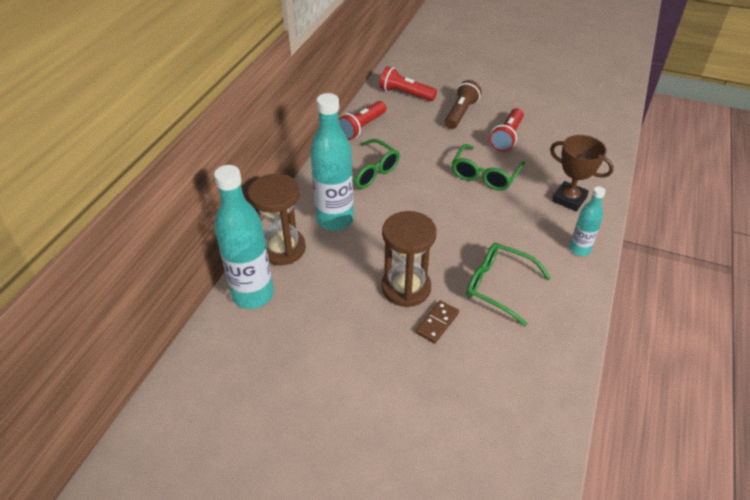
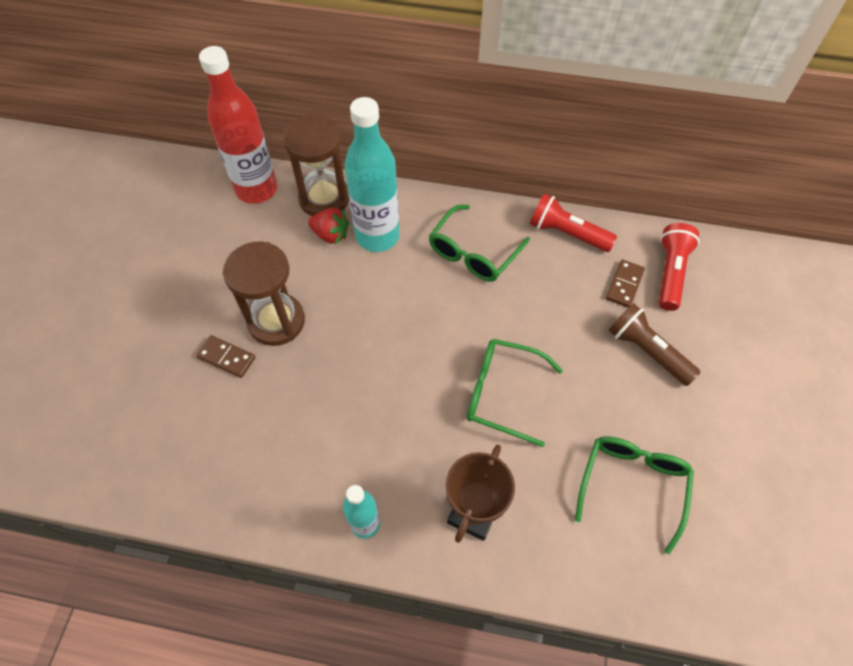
camera: 80 degrees right, 15 degrees up
turquoise bottle [214,165,274,309] -> red bottle [199,46,277,204]
brown flashlight [445,80,482,129] -> brown flashlight turned 150 degrees counterclockwise [608,303,701,386]
green glasses [467,243,551,327] -> green glasses moved to [575,436,694,554]
red flashlight [489,108,524,152] -> none
none -> red strawberry [308,208,349,244]
none -> brown domino [606,260,645,308]

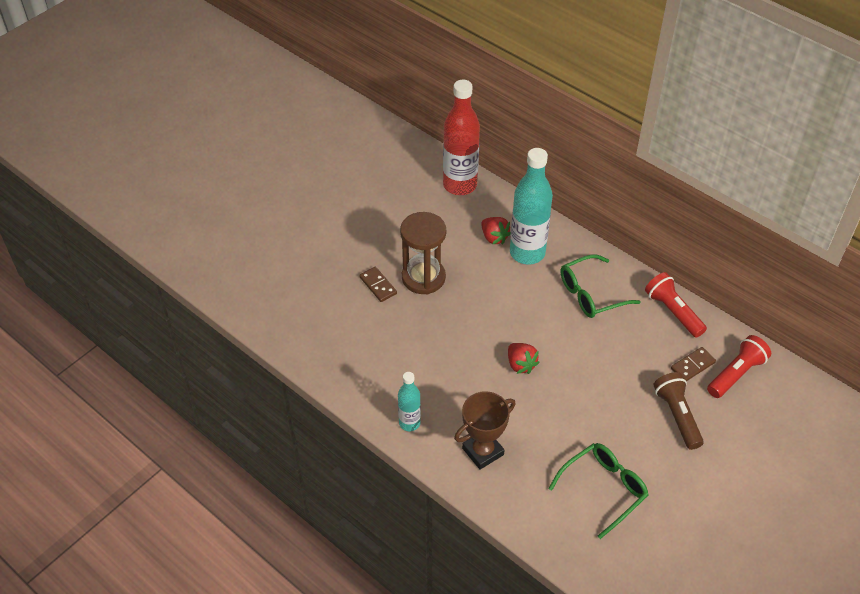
camera: 30 degrees right, 10 degrees down
brown hourglass [283,115,349,216] -> none
green glasses [467,339,563,447] -> none
none -> red strawberry [508,343,540,374]

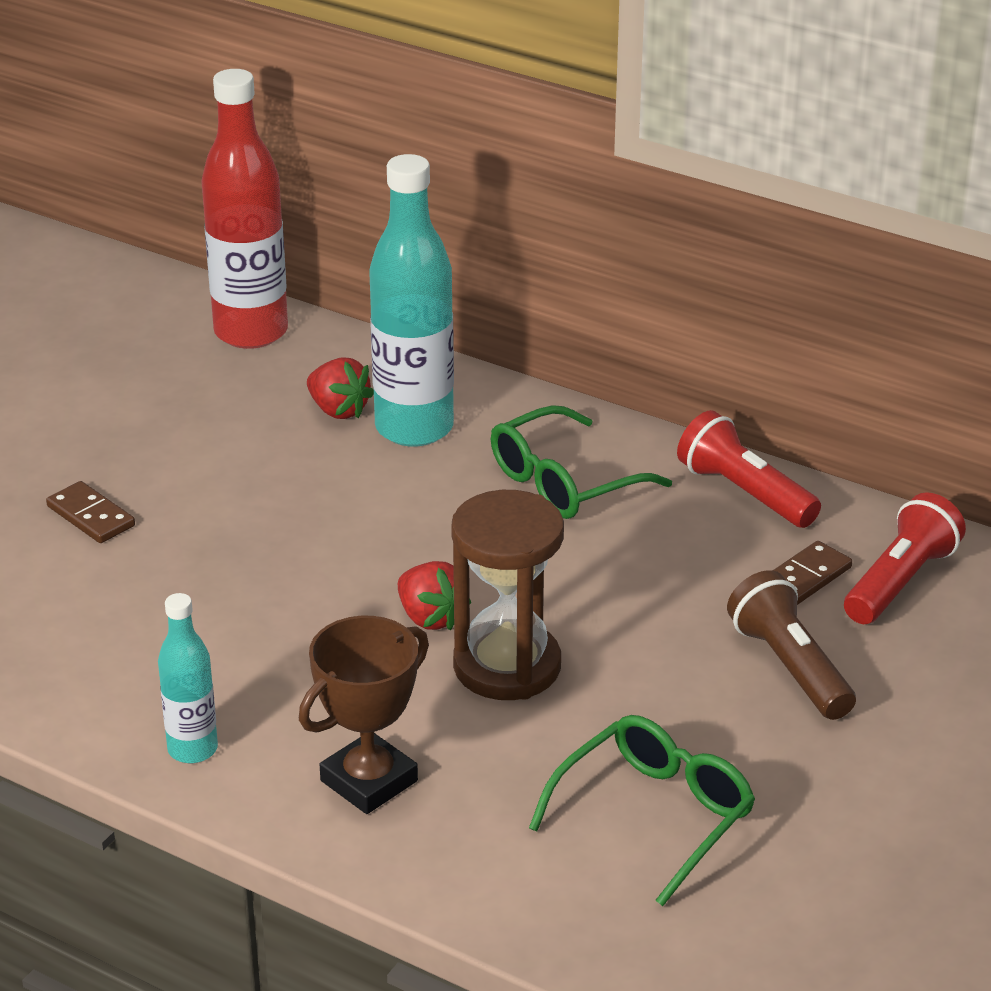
camera: 10 degrees left, 15 degrees down
brown hourglass [400,212,446,294] -> brown hourglass moved to [451,490,564,700]

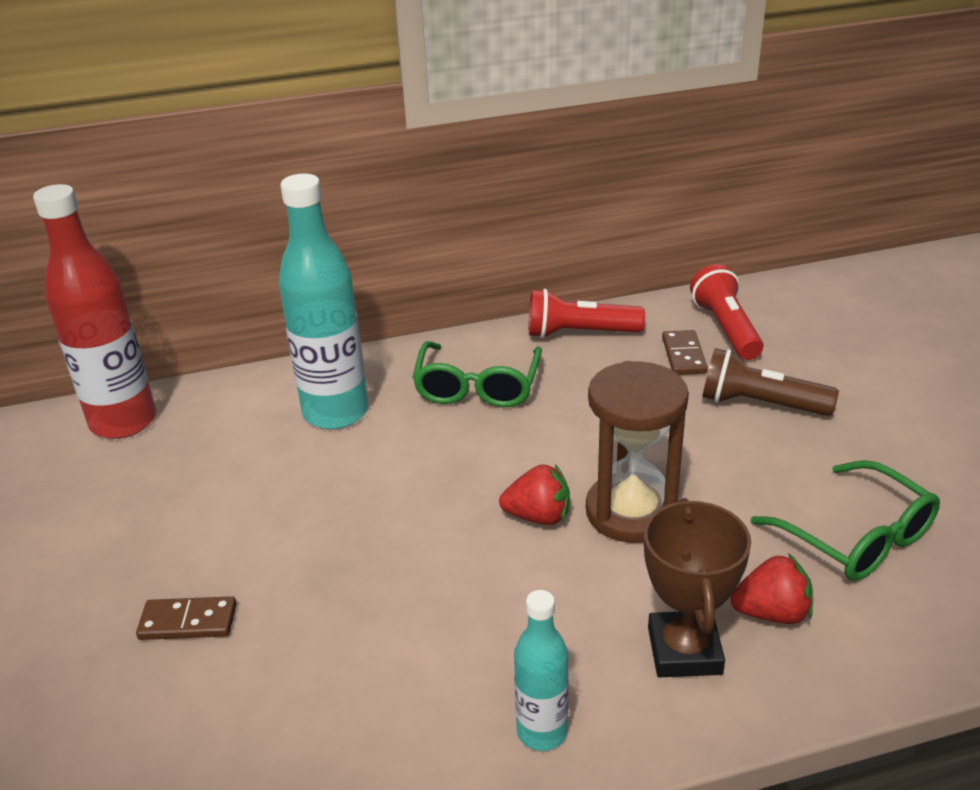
camera: 45 degrees left, 0 degrees up
red strawberry [307,357,374,419] -> red strawberry moved to [731,553,813,624]
green glasses [529,715,755,906] -> green glasses turned 150 degrees clockwise [751,460,940,581]

